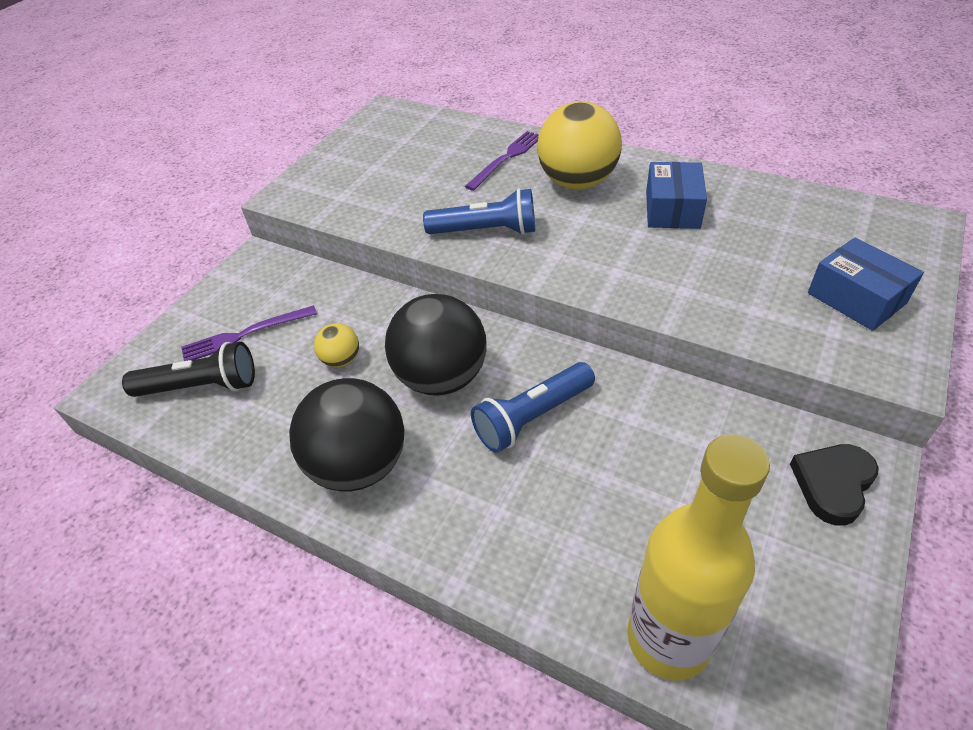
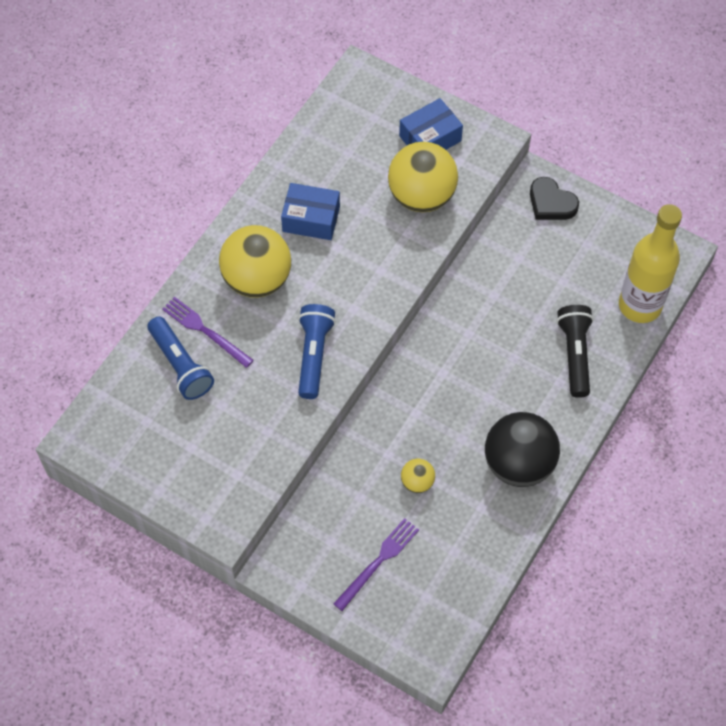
camera: 90 degrees left, 15 degrees up
black flashlight [122,342,255,397] -> black flashlight moved to [557,305,594,398]
purple fork [181,305,317,361] -> purple fork turned 120 degrees counterclockwise [333,518,419,611]
black ball [385,294,487,396] -> none
blue flashlight [471,362,595,453] -> blue flashlight moved to [147,316,214,400]
none -> yellow ball [388,142,458,212]

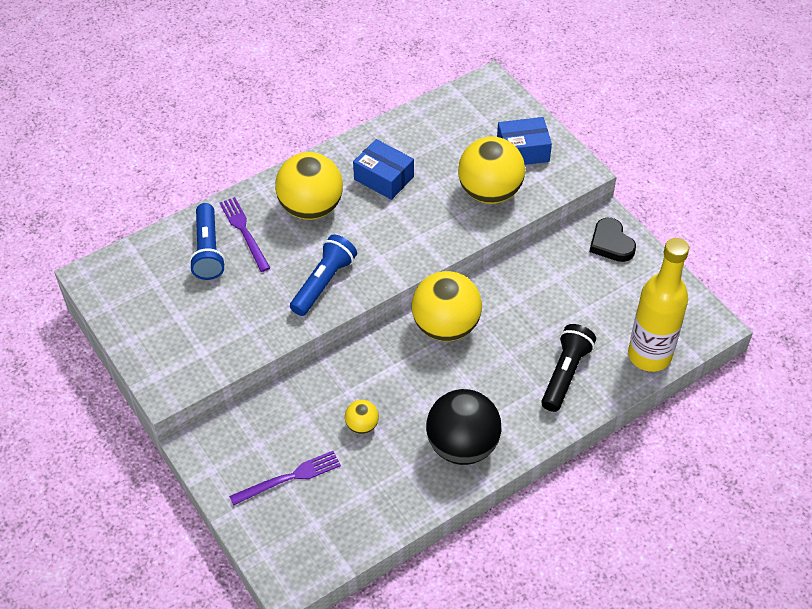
camera: 25 degrees right, 10 degrees down
none -> yellow ball [412,271,482,341]

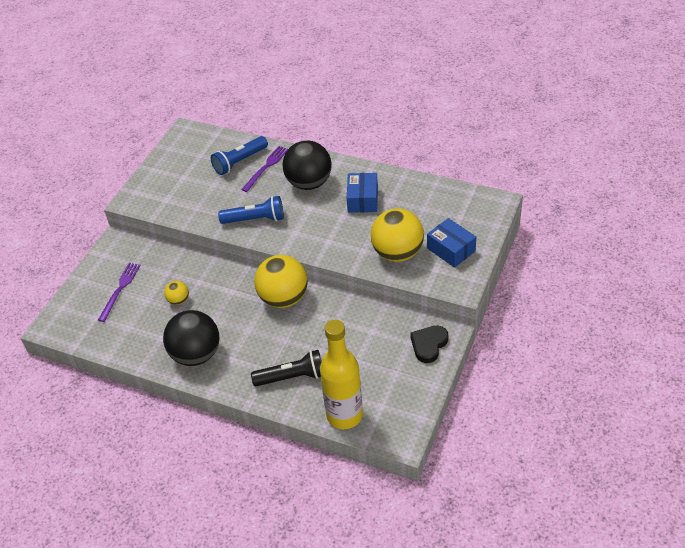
camera: 60 degrees right, 5 degrees down
purple fork [229,451,341,506] -> purple fork turned 105 degrees counterclockwise [98,263,141,322]
yellow ball [275,152,343,220] -> black ball [282,141,331,190]

